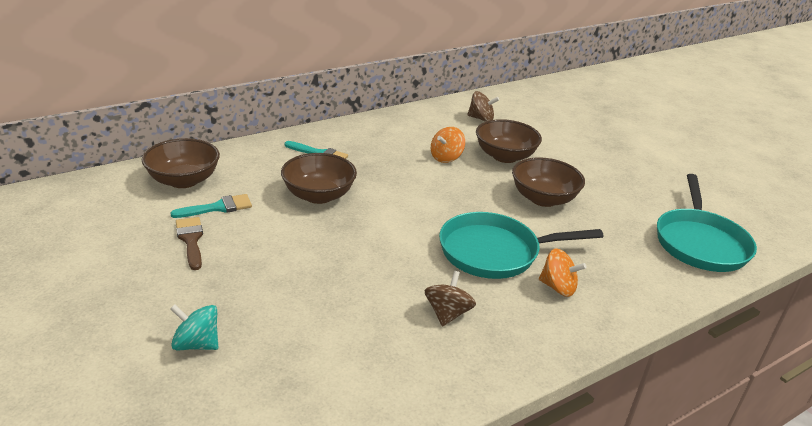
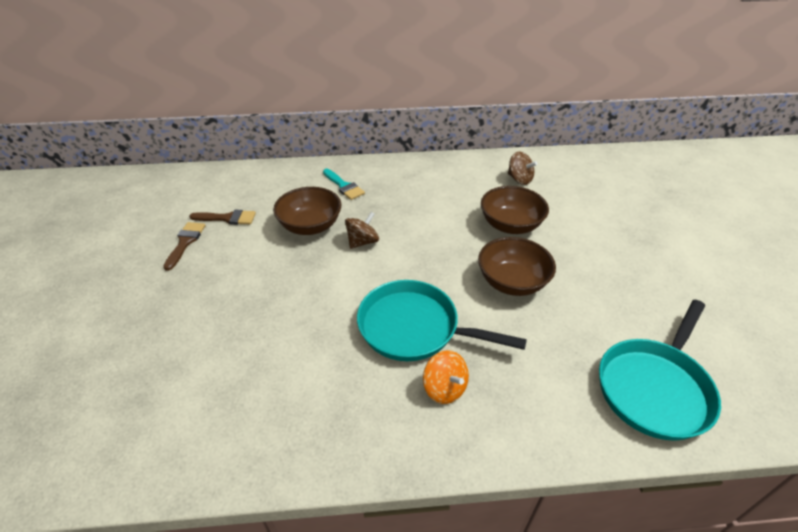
camera: 30 degrees right, 10 degrees up
brown bowl [142,138,220,188] -> none
turquoise brush [170,194,252,218] -> brown brush [189,210,256,225]
turquoise spinning top [170,304,218,350] -> none
brown spinning top [425,271,476,327] -> brown spinning top moved to [345,212,379,249]
orange spinning top [431,127,465,163] -> none

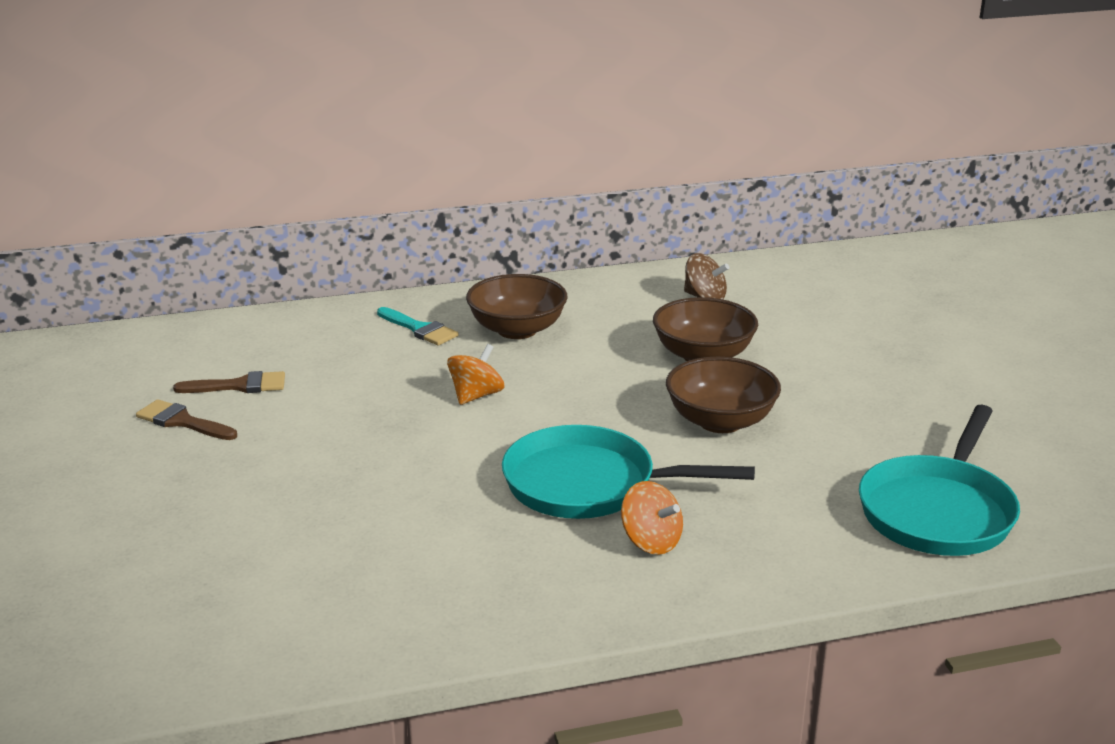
camera: 10 degrees left, 15 degrees down
brown brush [163,222,206,271] -> brown brush turned 60 degrees counterclockwise [136,399,237,440]
brown bowl [273,187,341,235] -> brown bowl moved to [466,274,568,339]
brown spinning top [345,212,379,249] -> orange spinning top [447,344,504,405]

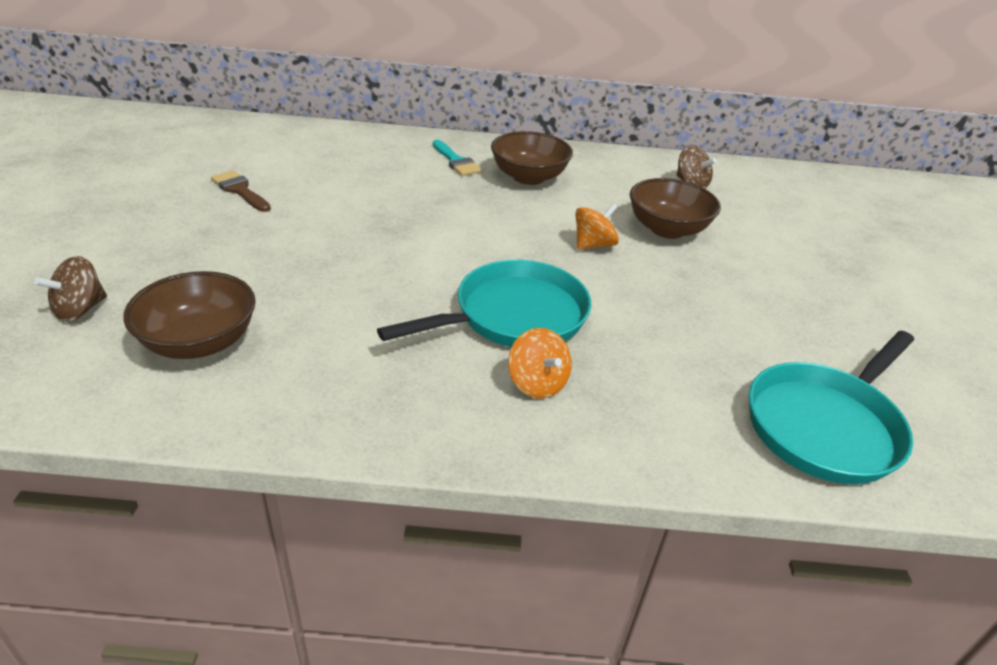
camera: 15 degrees right, 10 degrees up
brown brush [173,371,285,393] -> none
orange spinning top [447,344,504,405] -> orange spinning top moved to [575,203,619,250]
turquoise pan [502,425,755,519] -> turquoise pan turned 120 degrees clockwise [377,260,592,347]
brown bowl [666,357,781,433] -> brown bowl moved to [123,271,256,359]
none -> brown spinning top [34,256,107,322]

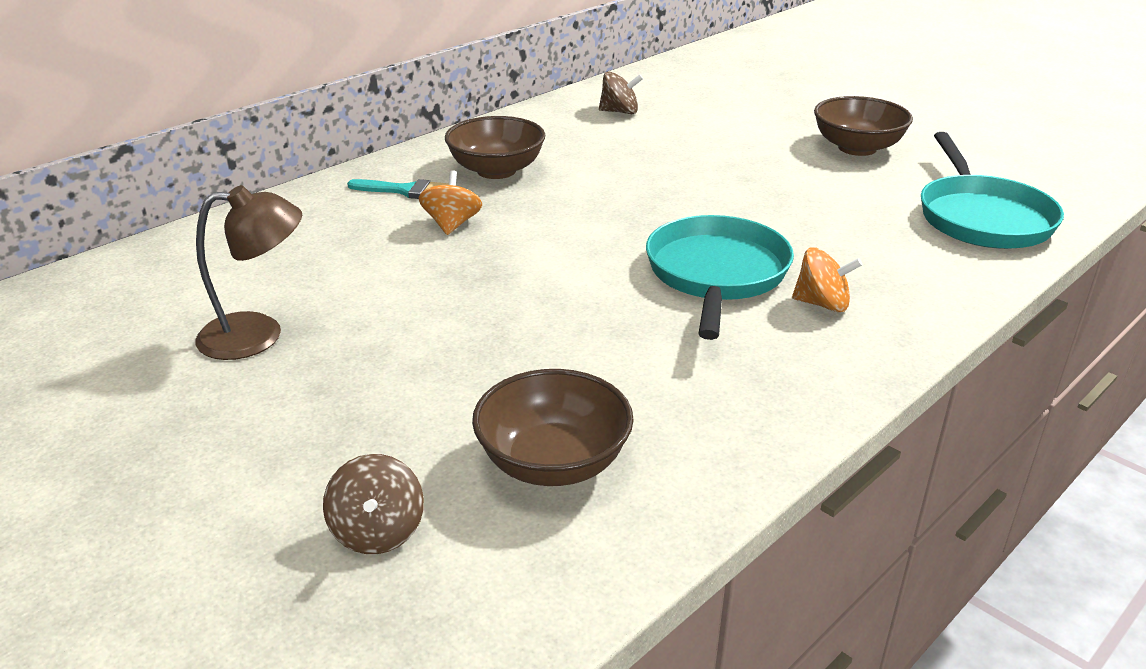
camera: 45 degrees left, 5 degrees down
brown brush [211,170,271,212] -> brown lamp [195,185,302,360]
orange spinning top [575,203,619,250] -> orange spinning top moved to [419,170,482,235]
brown bowl [630,178,721,239] -> brown bowl moved to [814,96,913,156]

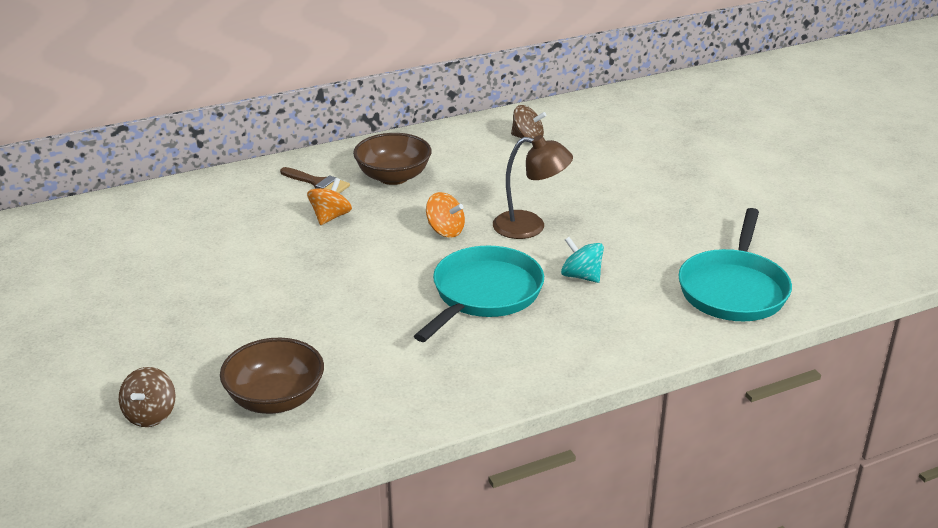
camera: 20 degrees right, 0 degrees up
brown lamp [195,185,302,360] -> brown lamp moved to [493,135,573,239]
turquoise brush [347,179,449,199] -> brown brush [280,167,350,194]
orange spinning top [792,248,862,312] -> orange spinning top moved to [426,192,465,238]
brown bowl [814,96,913,156] -> none
none -> turquoise spinning top [561,237,604,283]

